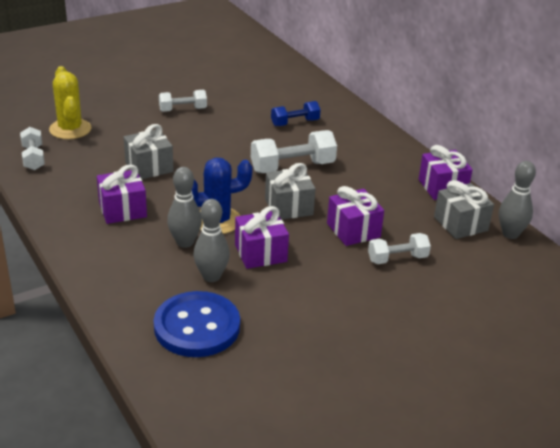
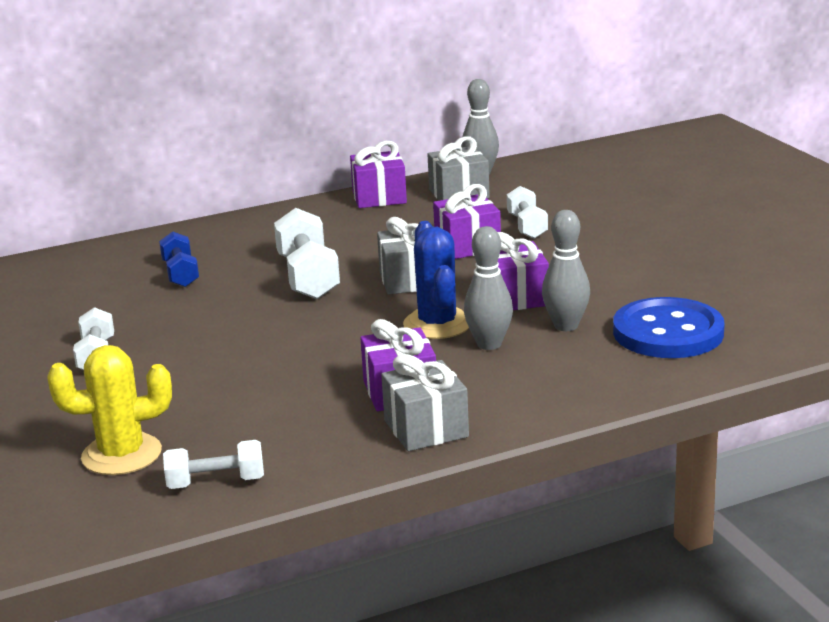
camera: 80 degrees left, 10 degrees down
grey gift [124,124,174,179] -> grey gift moved to [381,354,469,451]

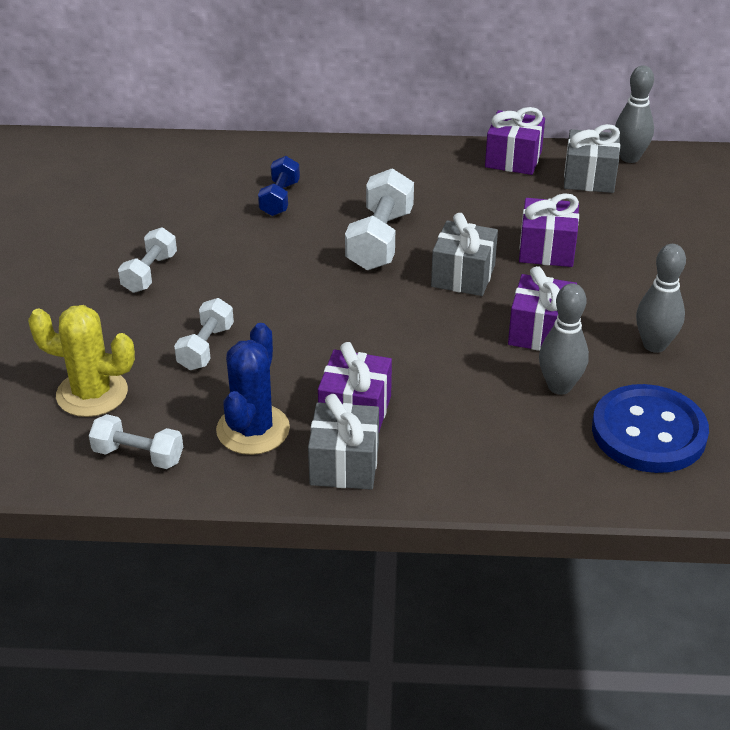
camera: 25 degrees right, 15 degrees up
blue cactus [403,221,469,339] -> blue cactus moved to [216,323,290,455]
grey bowling pin [464,226,513,350] -> grey bowling pin moved to [636,244,686,353]
white dumbbell [507,186,548,239] -> white dumbbell moved to [174,298,234,370]

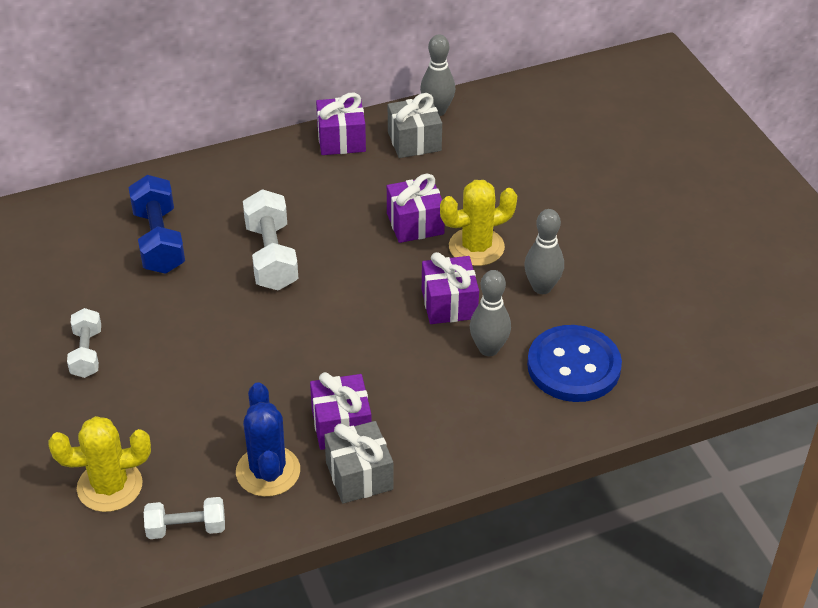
camera: 25 degrees left, 5 degrees up
white dumbbell [174,298,234,370] -> none
blue dumbbell [258,156,300,216] -> blue dumbbell [128,175,185,274], size x1.60
grey gift [431,213,498,296] -> none
none -> yellow cactus [440,180,517,266]

